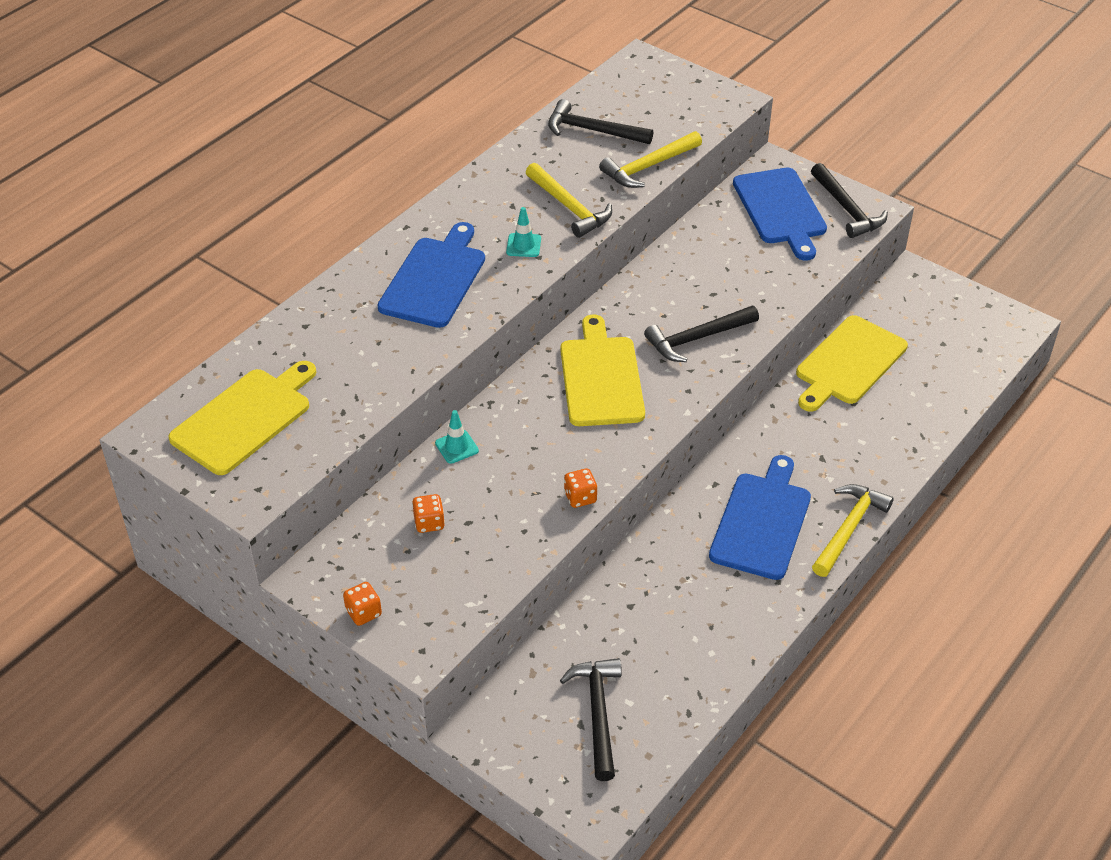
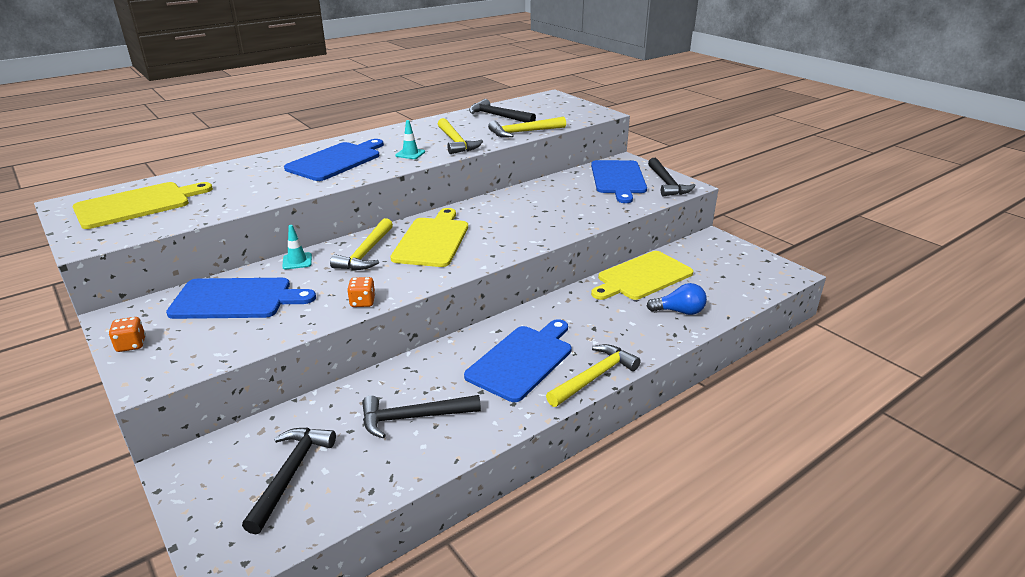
camera: 15 degrees right, 15 degrees down
orange dice [412,494,445,533] -> blue cutting board [166,278,316,319]
black hammer [644,306,759,362] -> black hammer moved to [362,395,481,439]
none -> yellow hammer [330,218,393,270]
none -> blue light bulb [647,283,707,315]

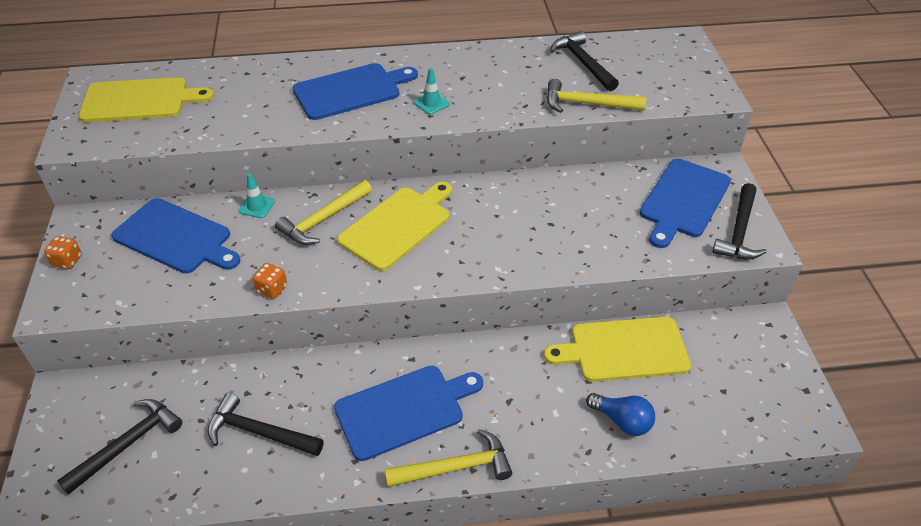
camera: 30 degrees right, 15 degrees up
yellow hammer [438,118,483,154] -> none

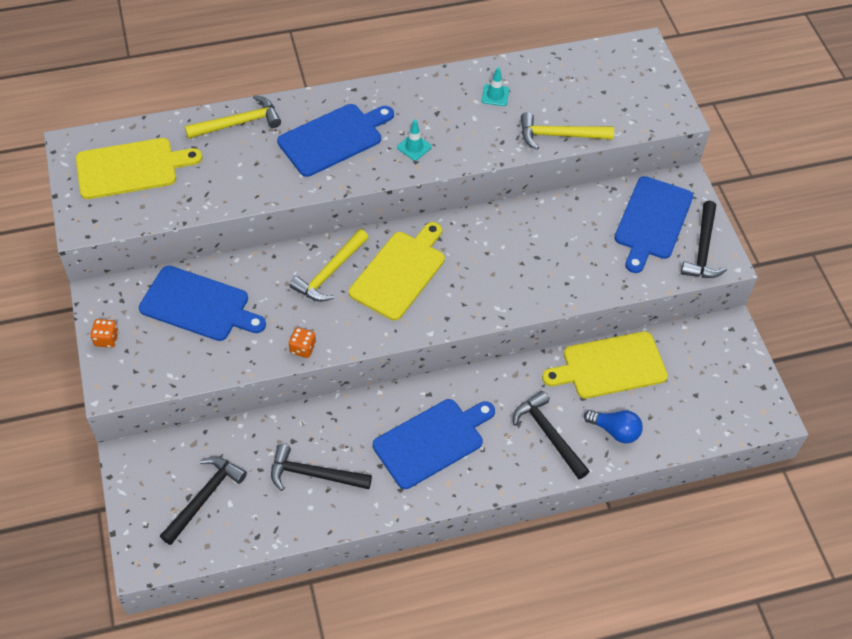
camera: 10 degrees left, 10 degrees up
turquoise traffic cone [238,173,275,218] -> turquoise traffic cone moved to [481,67,509,106]
yellow hammer [385,429,512,487] -> yellow hammer moved to [185,95,281,139]
black hammer [550,31,619,91] -> black hammer moved to [513,391,590,479]

